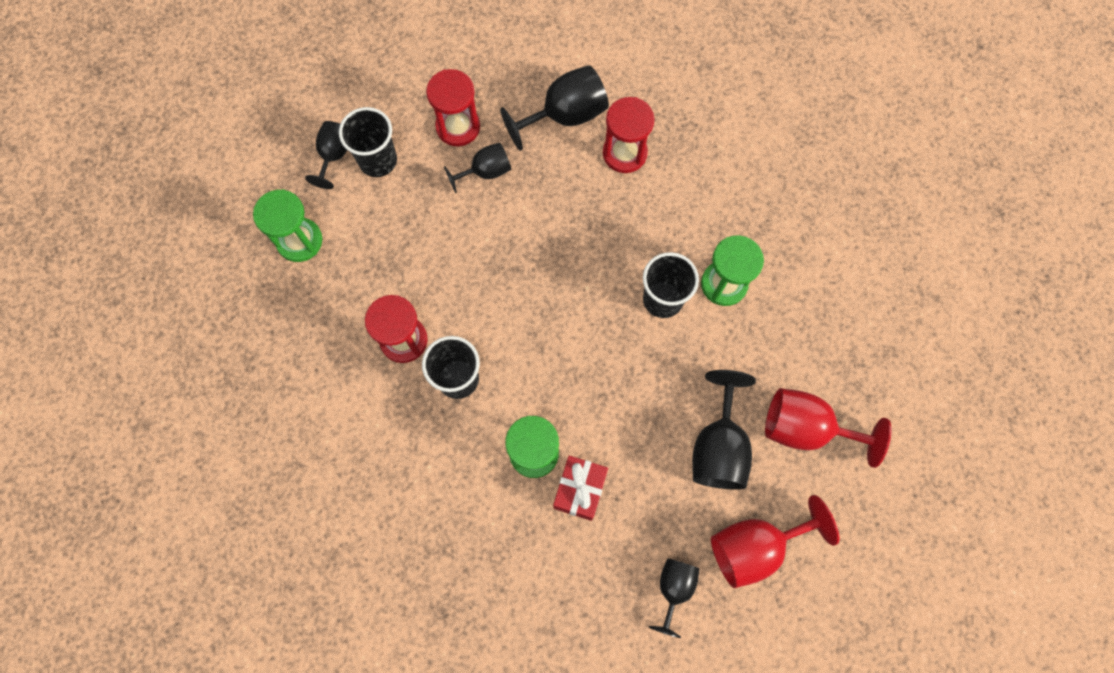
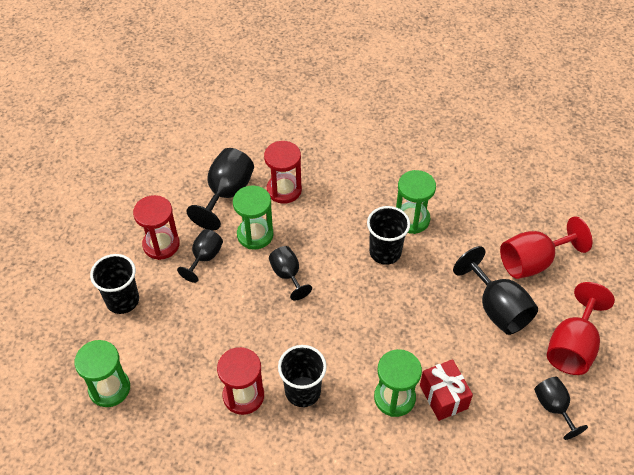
camera: 40 degrees left, 20 degrees down
black goblet [305,121,347,189] -> black goblet moved to [269,246,312,301]
none -> green hourglass [233,185,273,250]

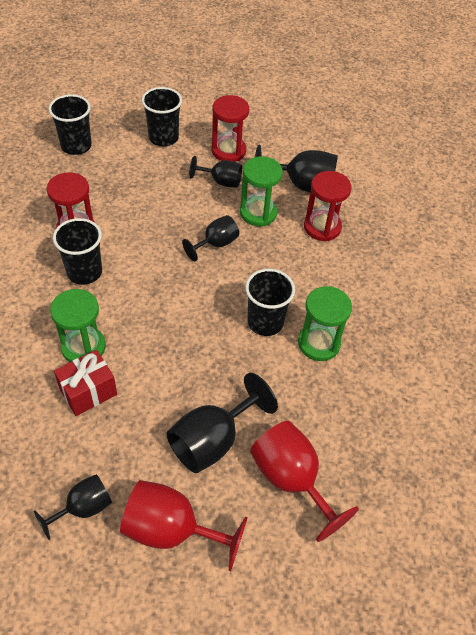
camera: 75 degrees right, 0 degrees up
green hourglass [75,340,130,407] -> black cup [49,94,92,155]

